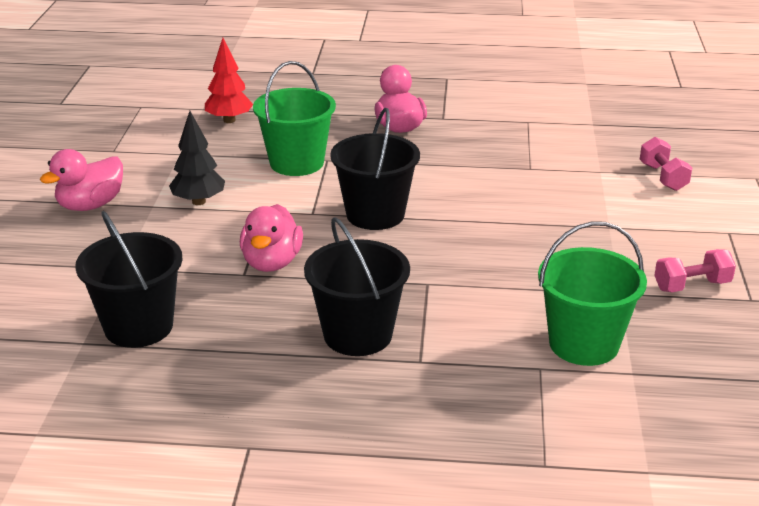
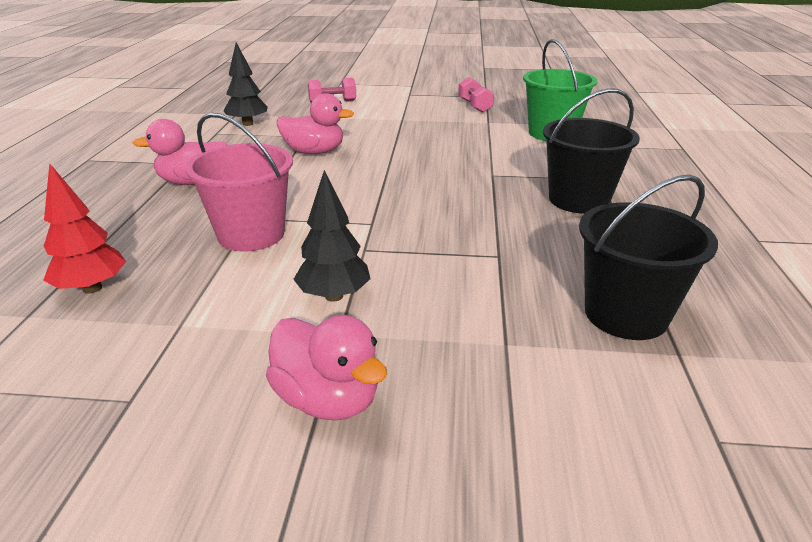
camera: 90 degrees left, 0 degrees up
pink duck [240,204,303,272] -> pink duck moved to [277,93,354,154]
green bucket [253,61,336,176] -> pink bucket [185,113,293,252]
black bucket [330,108,420,230] -> none
none -> black tree [223,42,268,126]

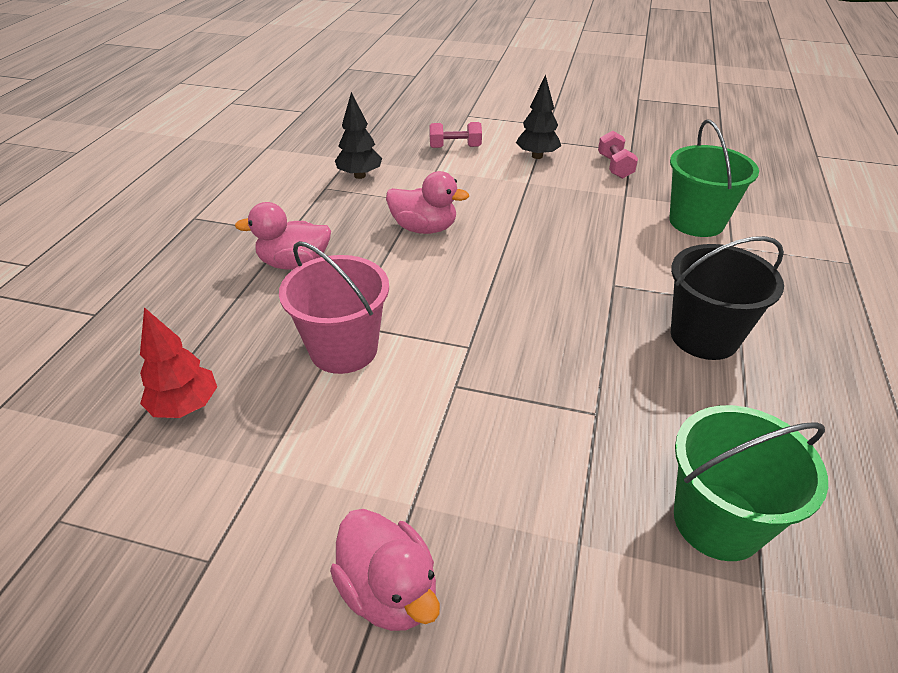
camera: 10 degrees right, 10 degrees up
black tree [293,170,371,302] -> black tree moved to [516,74,561,159]
black bucket [579,175,718,340] -> green bucket [674,405,828,561]

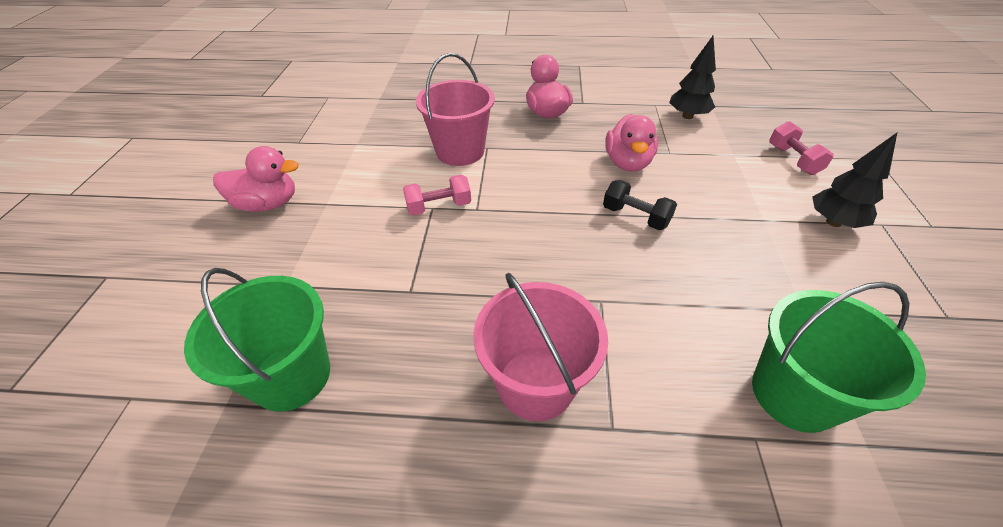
camera: 80 degrees right, 5 degrees up
red tree [140,307,217,418] -> none
pink duck [330,509,440,631] -> pink duck turned 135 degrees counterclockwise [213,146,299,212]
pink dumbbell [598,131,638,179] -> pink dumbbell moved to [403,175,471,216]
black bucket [671,236,784,360] -> pink bucket [473,273,608,421]
none -> black dumbbell [603,180,677,230]

